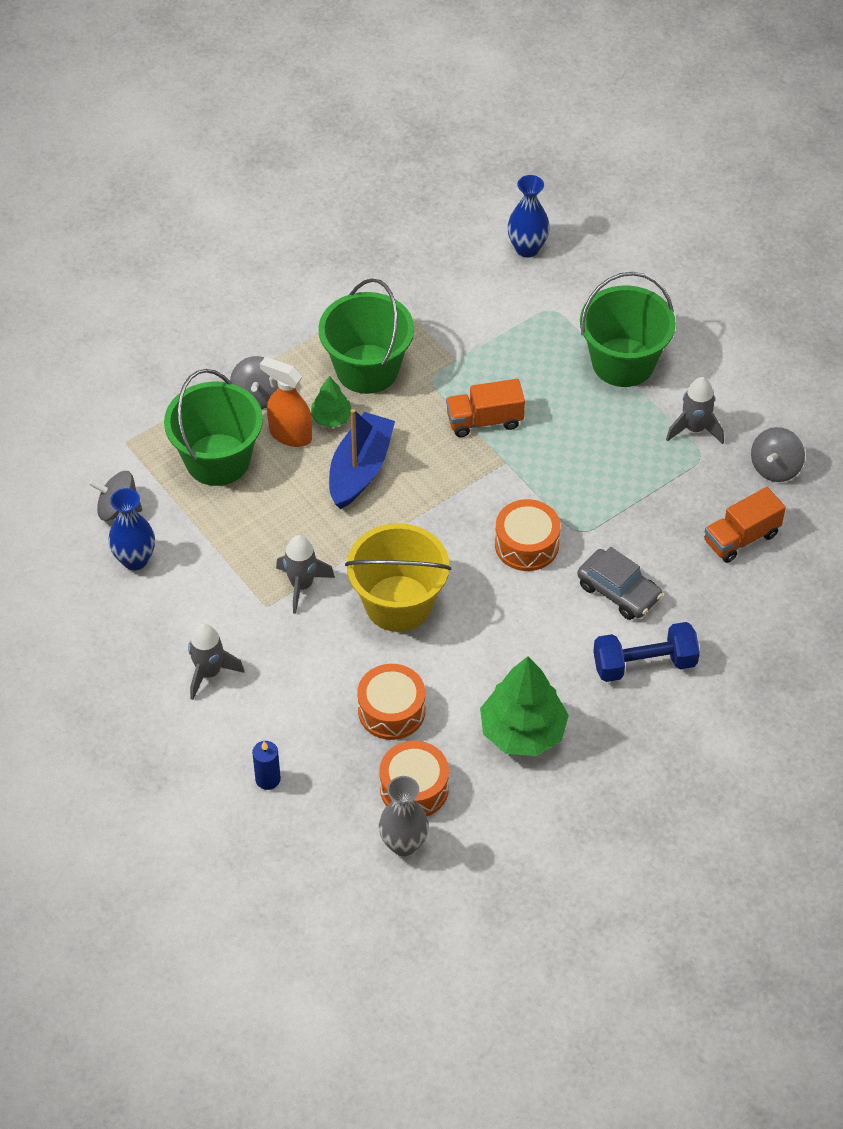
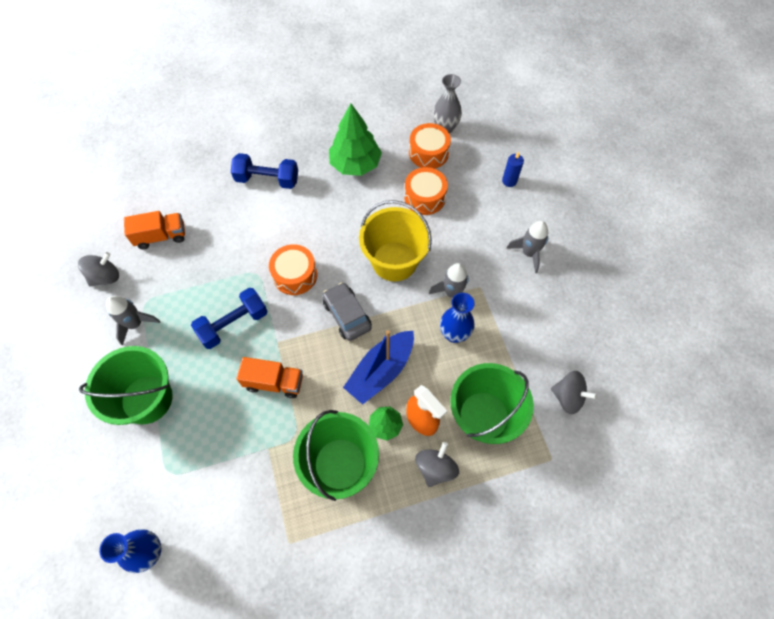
camera: 160 degrees left, 10 degrees up
blue vase [108,488,155,570] -> blue vase moved to [440,293,475,343]
grey car [577,547,663,620] -> grey car moved to [322,282,372,341]
none -> blue dumbbell [191,288,268,349]

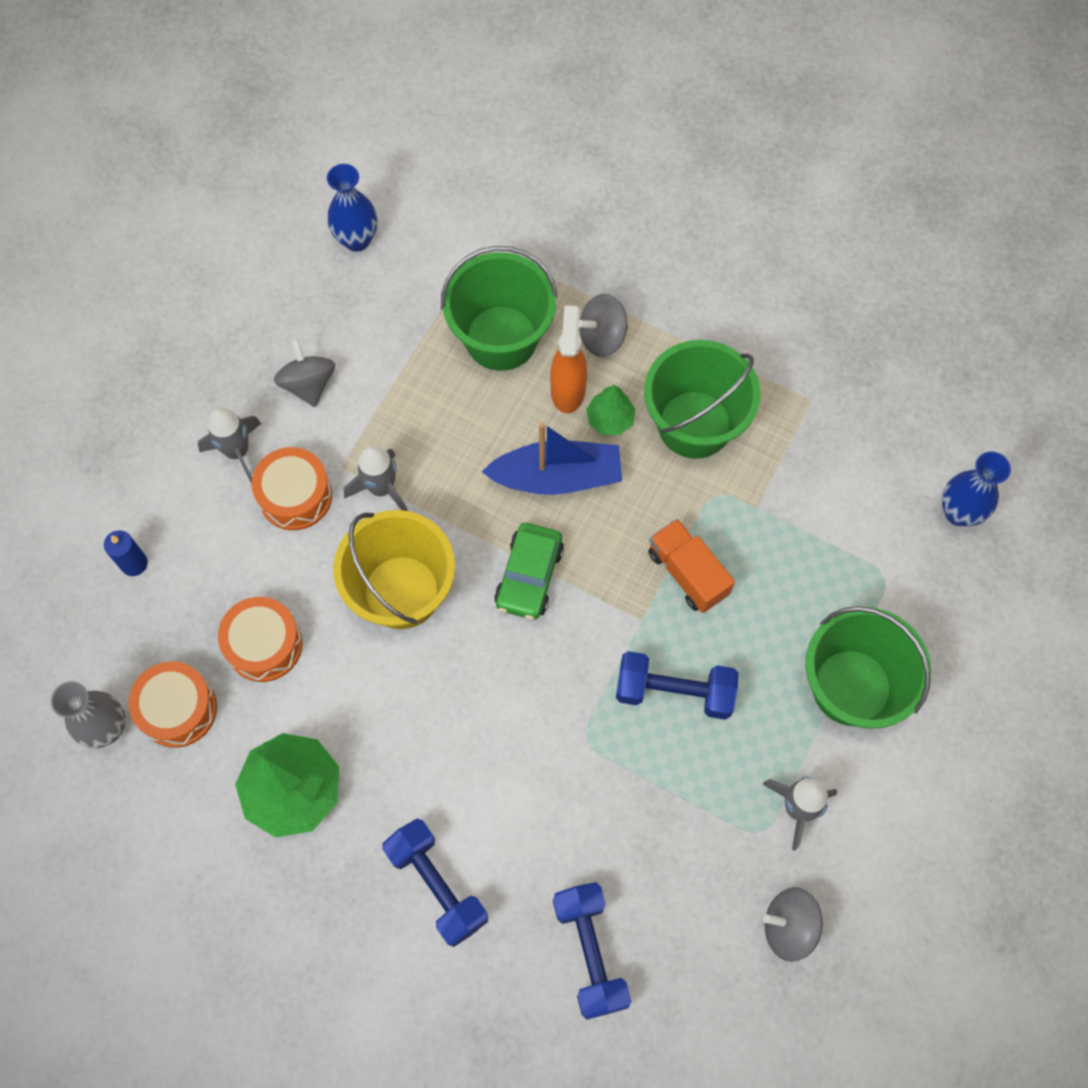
camera: 135 degrees left, 5 degrees up
orange truck [124,211,185,249] -> none
orange drum [269,244,317,295] -> orange drum moved to [252,447,332,530]
grey car [322,282,372,341] -> green car [494,523,564,620]
blue vase [440,293,475,343] -> blue vase moved to [327,164,377,252]
grey spinning top [551,371,597,414] -> grey spinning top moved to [274,339,335,407]
none -> blue dumbbell [553,882,631,1019]

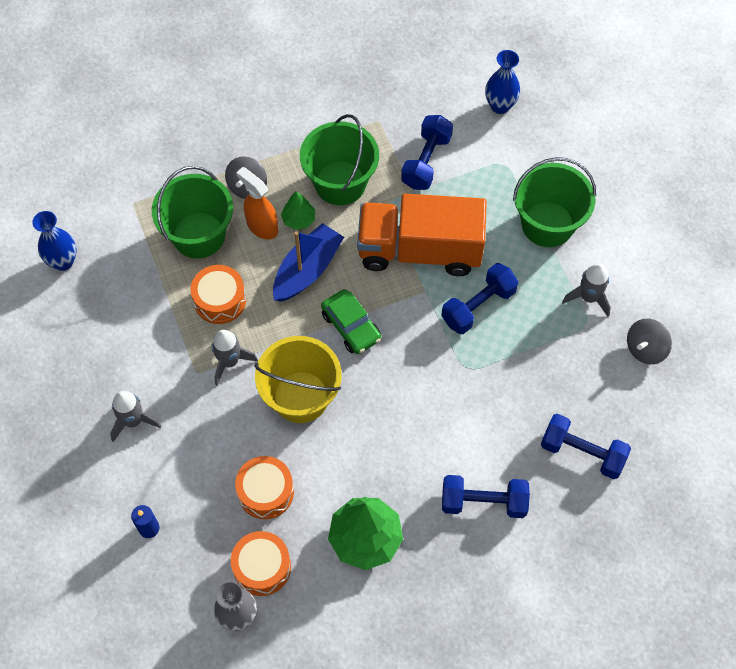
camera: 50 degrees left, 5 degrees down
orange drum [252,447,332,530] -> orange drum moved to [191,265,246,324]
grey spinning top [274,339,335,407] -> none
orange truck [648,519,735,613] -> orange truck [357,194,487,276], size x1.98
none -> blue dumbbell [401,115,453,190]

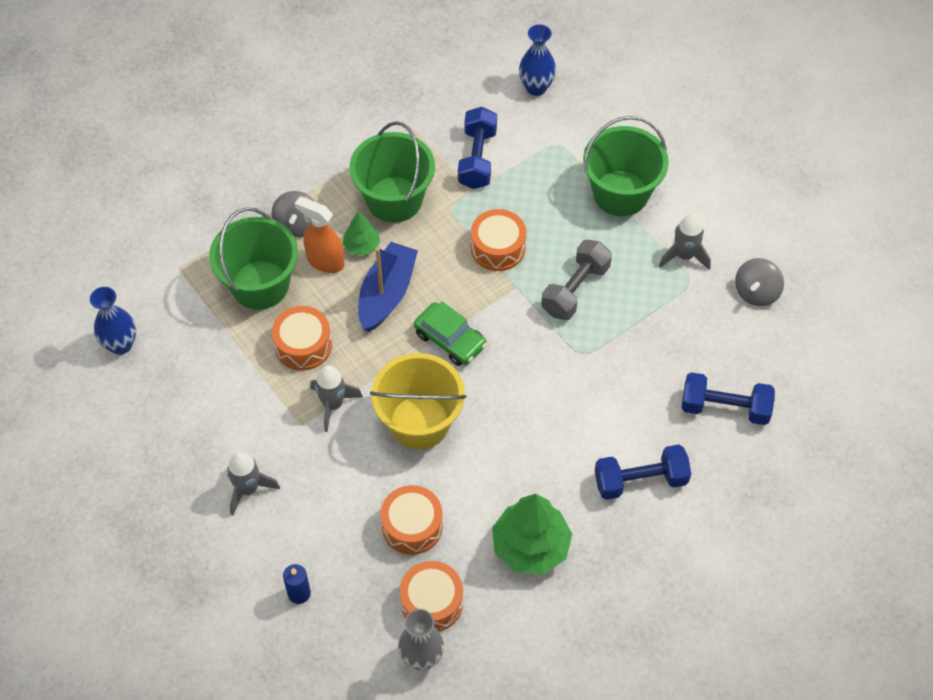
camera: 15 degrees left, 5 degrees down
orange truck [357,194,487,276] -> orange drum [471,209,526,271]
blue dumbbell [441,263,519,334] -> grey dumbbell [541,239,612,320]

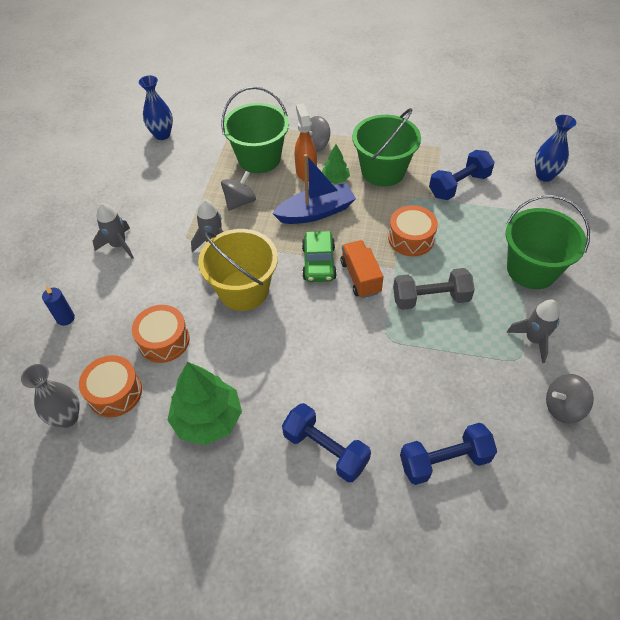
camera: 50 degrees right, 5 degrees down
orange drum [272,306,332,370] -> grey spinning top [221,171,256,211]
blue dumbbell [682,372,775,425] -> blue dumbbell turned 75 degrees counterclockwise [400,423,497,485]
none -> orange truck [341,240,383,298]

